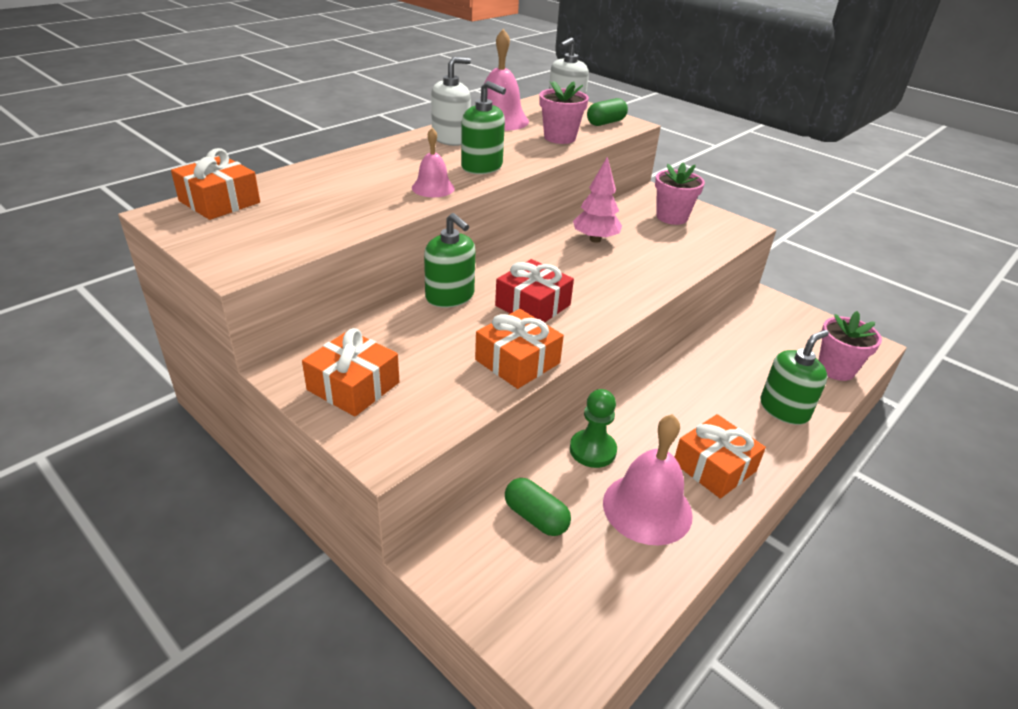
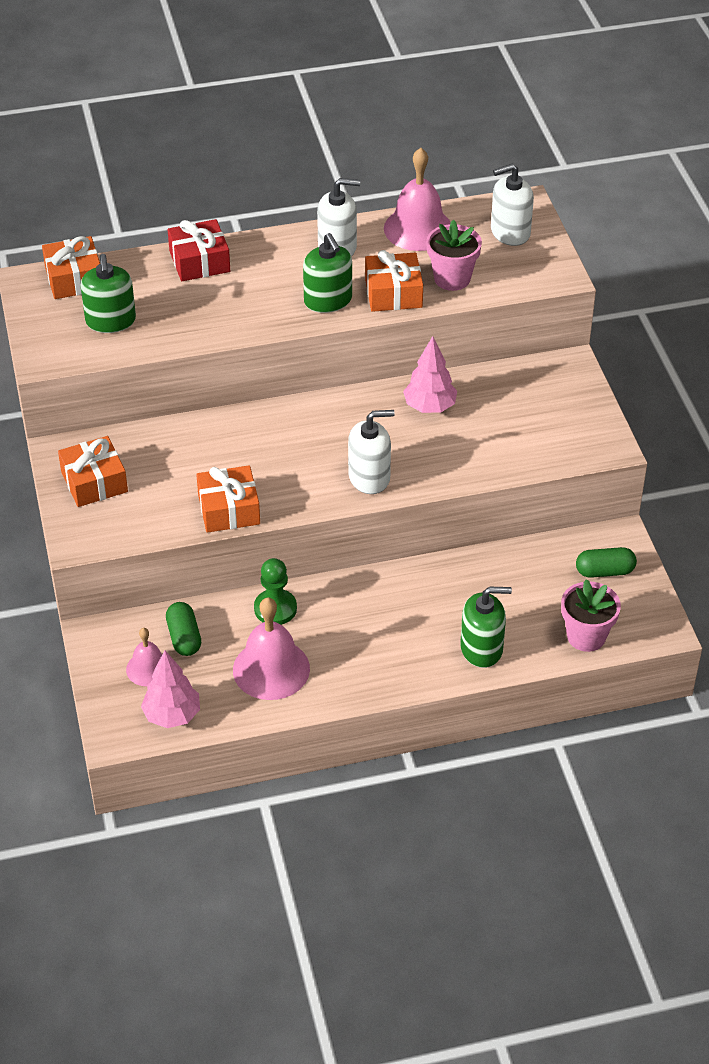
camera: 35 degrees right, 10 degrees up
pink bell [412,128,455,197] -> pink bell moved to [126,628,162,687]
green soap dispenser [424,213,475,308] -> green soap dispenser moved to [81,254,136,333]
red gift [495,259,574,322] -> red gift moved to [168,219,230,281]
green capsule [587,98,628,126] -> green capsule moved to [576,547,637,578]
pink flower pot [655,162,705,225] -> none
orange gift [675,414,766,499] -> orange gift moved to [365,250,423,312]
none -> pink tree [141,650,200,728]
none -> white soap dispenser [348,410,395,494]

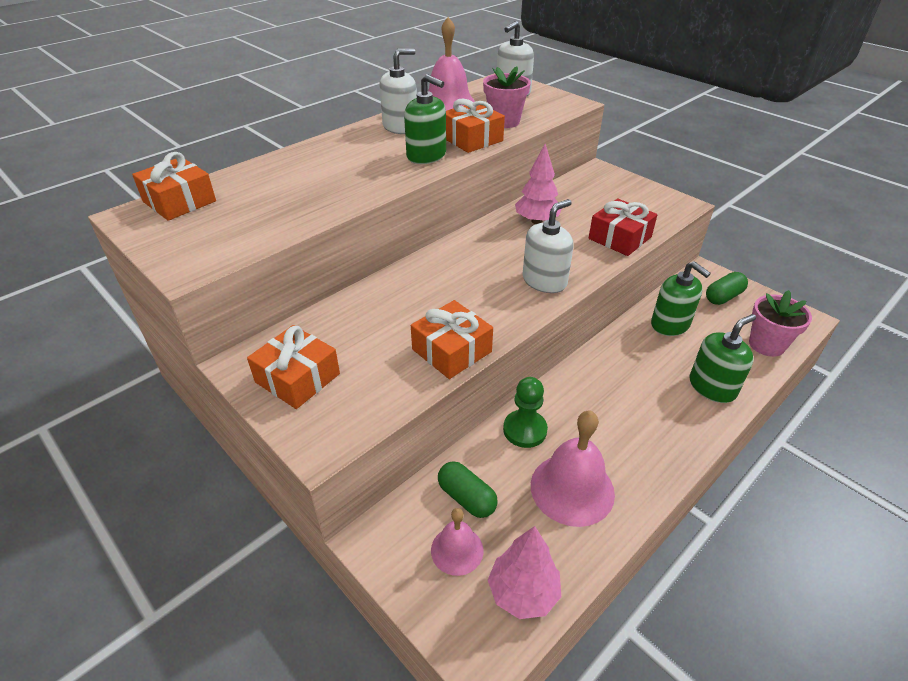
camera: 30 degrees left, 5 degrees down
green soap dispenser [81,254,136,333] -> green soap dispenser moved to [651,261,711,336]
red gift [168,219,230,281] -> red gift moved to [589,198,657,256]

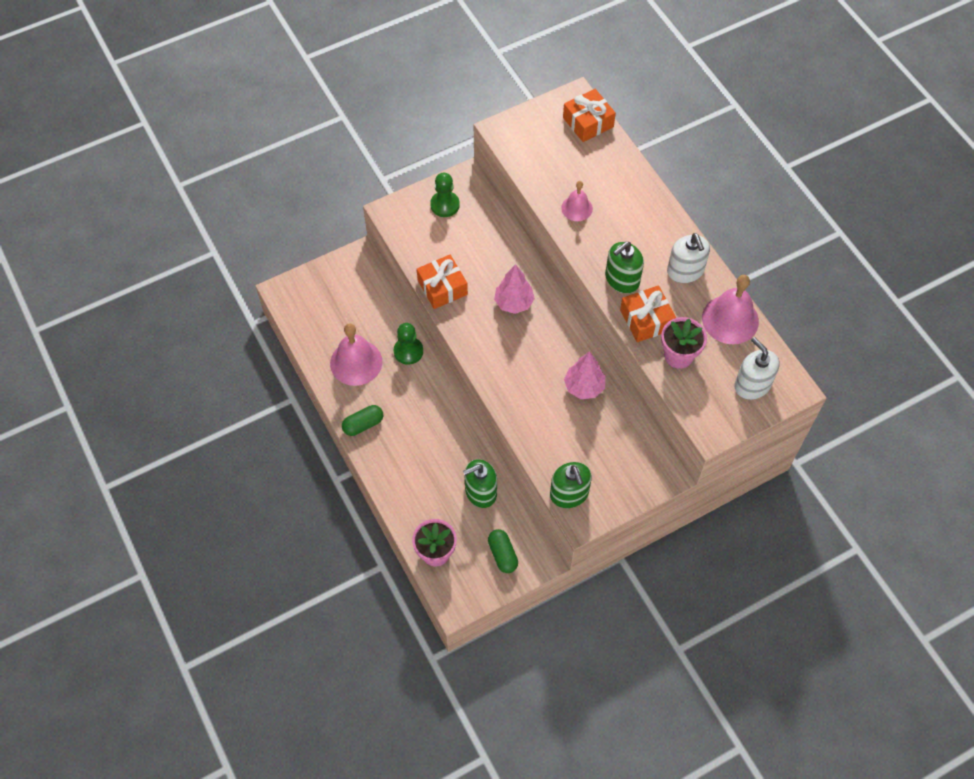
camera: 105 degrees right, 20 degrees up
orange gift [247,325,340,409] -> green pawn [430,173,460,217]
pink bell [431,508,483,576] -> pink bell moved to [561,181,593,221]
green capsule [438,461,498,518] -> green capsule moved to [342,405,383,436]
pink tree [488,526,561,619] -> pink tree moved to [494,264,535,314]
white soap dispenser [522,199,573,293] -> none
red gift [589,198,657,256] -> none
green soap dispenser [690,314,756,403] -> green soap dispenser moved to [550,462,592,508]

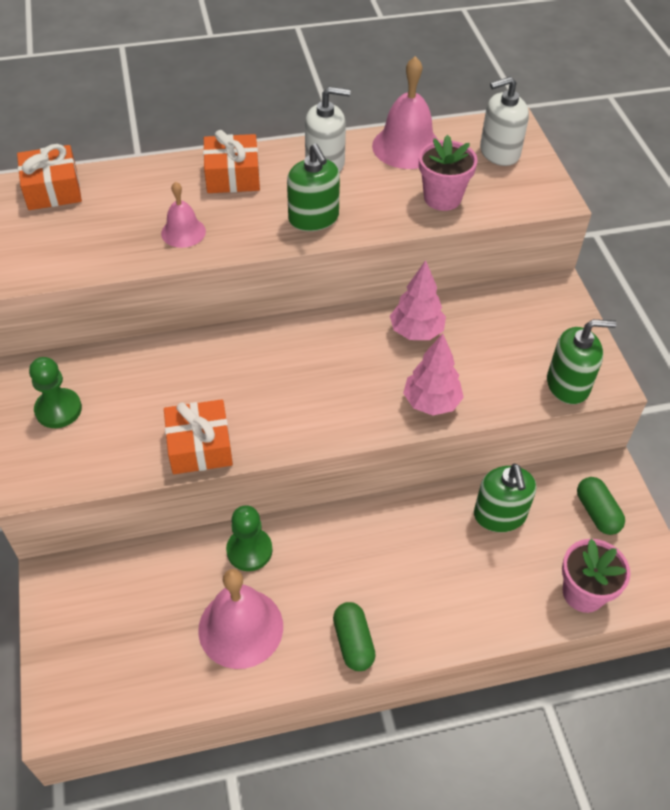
camera: 75 degrees left, 10 degrees down
green capsule [488,529,518,573] -> green capsule turned 75 degrees clockwise [577,477,625,535]
pink tree [494,264,535,314] -> pink tree moved to [403,333,464,416]
orange gift [620,285,676,342] -> orange gift moved to [203,130,260,193]

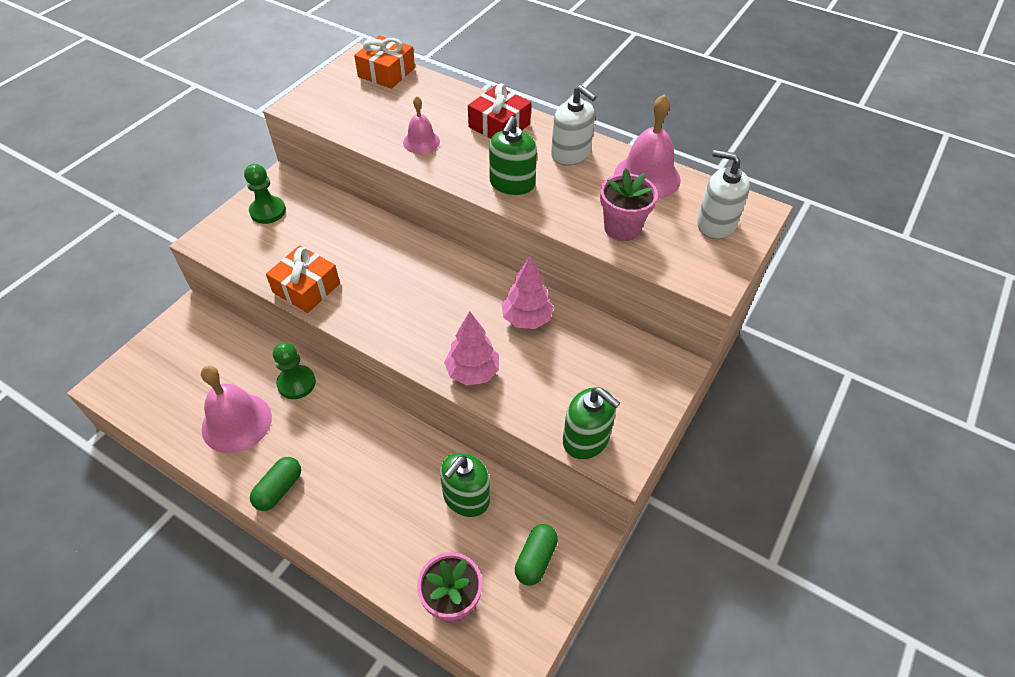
camera: 45 degrees right, 0 degrees up
orange gift [203,130,260,193] -> red gift [468,83,531,139]

